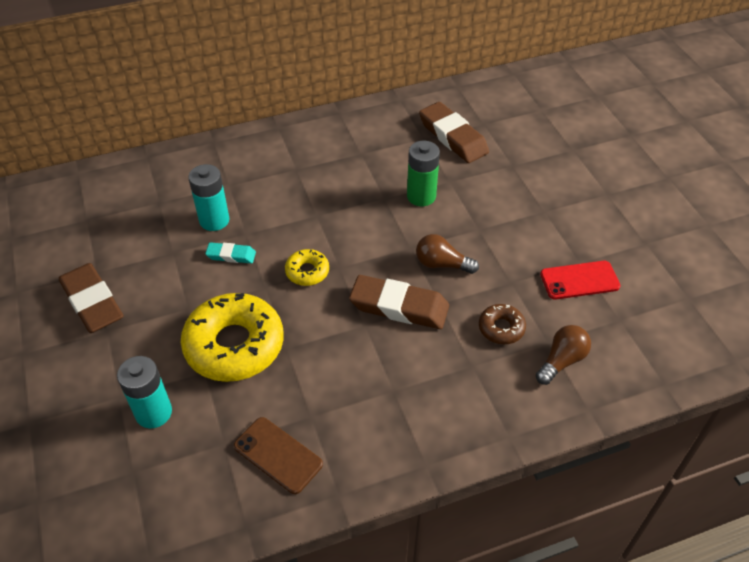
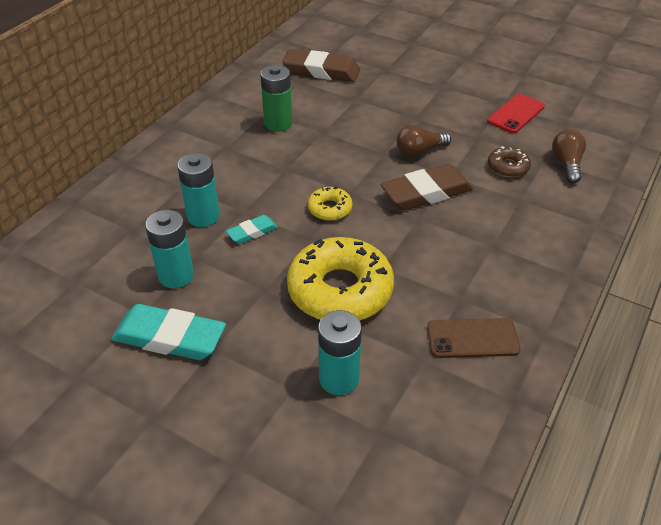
camera: 40 degrees left, 5 degrees down
brown eraser [59,263,123,333] -> turquoise eraser [111,304,226,360]
green battery [407,141,440,206] -> green battery moved to [260,65,292,132]
none -> turquoise battery [145,210,194,288]

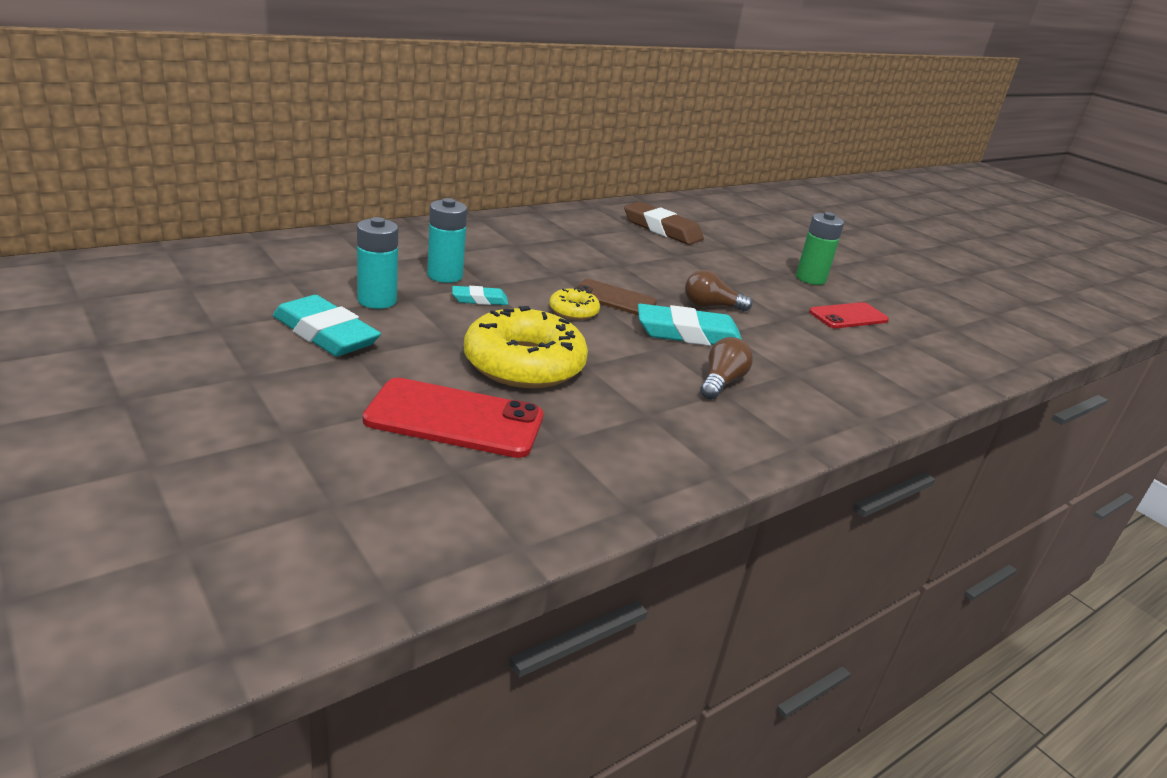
camera: 20 degrees right, 15 degrees down
green battery [260,65,292,132] -> green battery moved to [796,212,844,285]
turquoise battery [318,310,362,395] -> red phone [363,378,544,458]
brown eraser [380,164,473,210] -> turquoise eraser [638,303,742,346]
brown phone [427,318,521,358] -> brown phone moved to [575,279,657,315]
brown donut [488,146,531,178] -> none
brown light bulb [552,129,586,183] -> brown light bulb moved to [700,337,753,400]

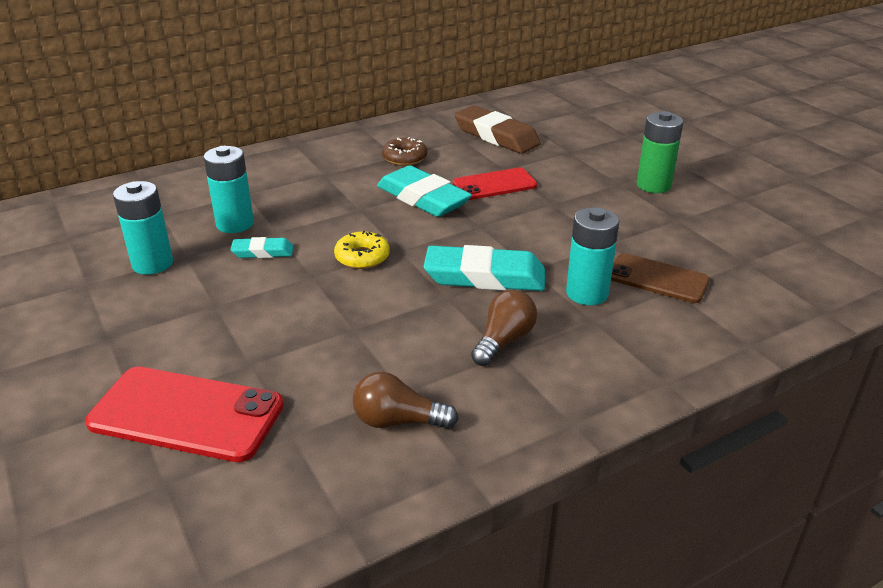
camera: 10 degrees right, 5 degrees up
turquoise eraser [273,295,381,356] -> turquoise eraser moved to [377,165,472,217]
yellow donut [464,306,588,388] -> none
brown phone [575,279,657,315] -> brown phone moved to [611,253,710,303]
brown light bulb [685,270,752,312] -> brown light bulb moved to [353,372,459,429]
red phone [809,302,889,328] -> red phone moved to [453,168,537,200]
none -> brown donut [382,137,427,166]
none -> turquoise battery [566,207,619,305]

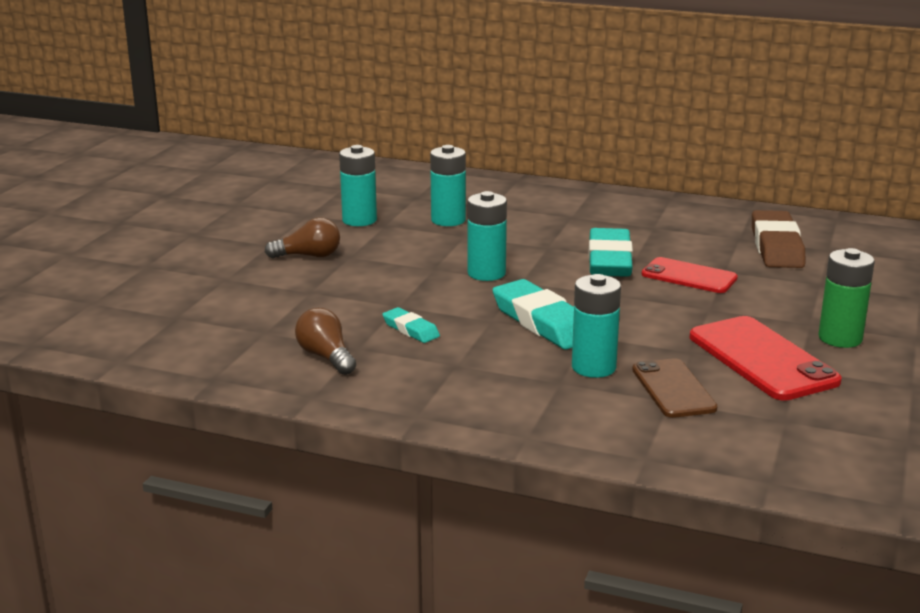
camera: 50 degrees right, 10 degrees down
red phone [85,367,284,462] -> red phone moved to [690,316,842,401]
turquoise eraser [230,237,294,258] -> turquoise eraser moved to [382,307,440,343]
yellow donut [334,231,390,269] -> turquoise battery [468,191,507,281]
brown donut [382,137,427,166] -> none
brown light bulb [471,290,537,366] -> brown light bulb moved to [265,217,340,259]

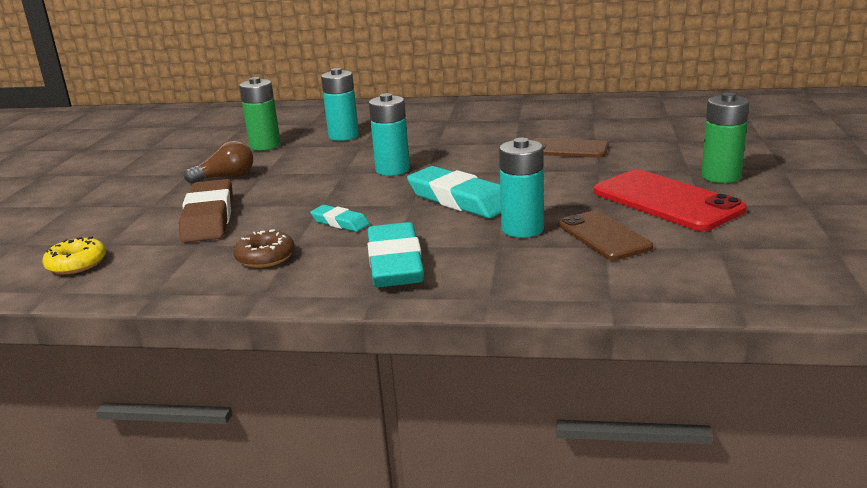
camera: 10 degrees left, 0 degrees up
brown light bulb [295,308,356,375] -> brown donut [234,229,295,268]
turquoise battery [339,145,377,226] -> green battery [239,77,281,151]
turquoise eraser [588,228,633,277] -> turquoise eraser moved to [367,222,424,287]
red phone [641,257,738,293] -> brown phone [533,138,609,158]
brown eraser [752,210,806,268] -> brown eraser moved to [179,179,233,243]
none -> yellow donut [42,237,106,274]

